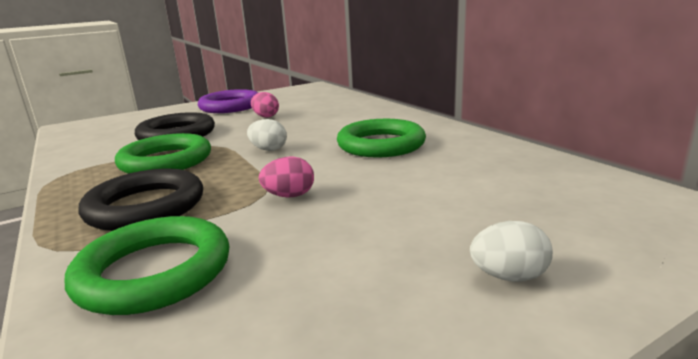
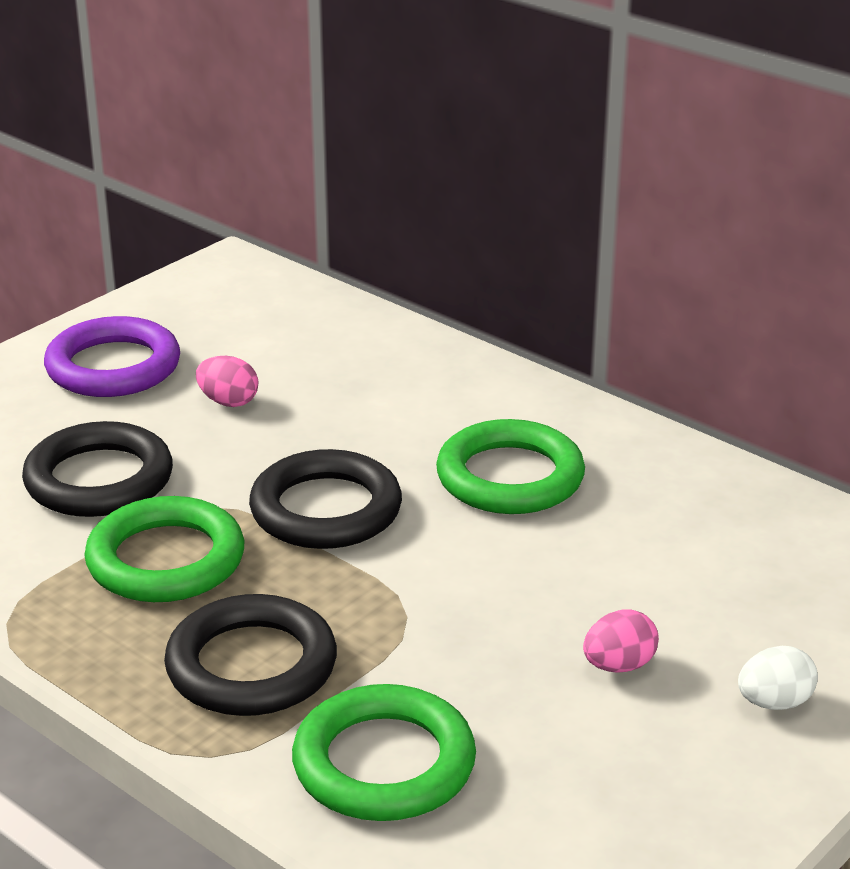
camera: 20 degrees left, 10 degrees up
white egg [247,119,287,151] -> black ring [249,449,402,549]
pink egg [259,157,314,198] -> pink egg moved to [583,609,659,673]

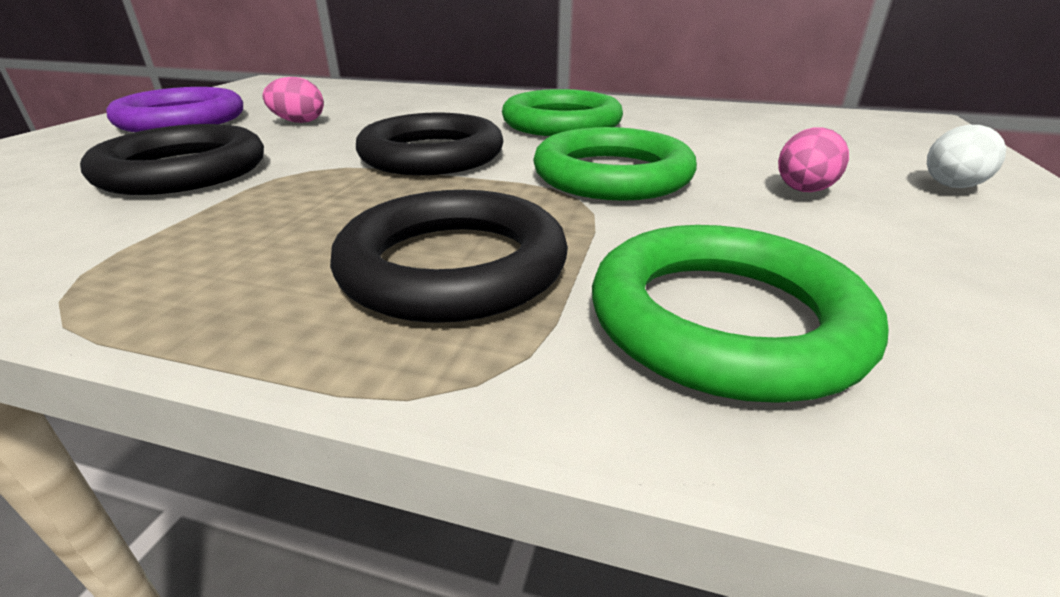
camera: 25 degrees left, 0 degrees up
green ring [85,496,244,602] -> green ring moved to [533,127,697,201]

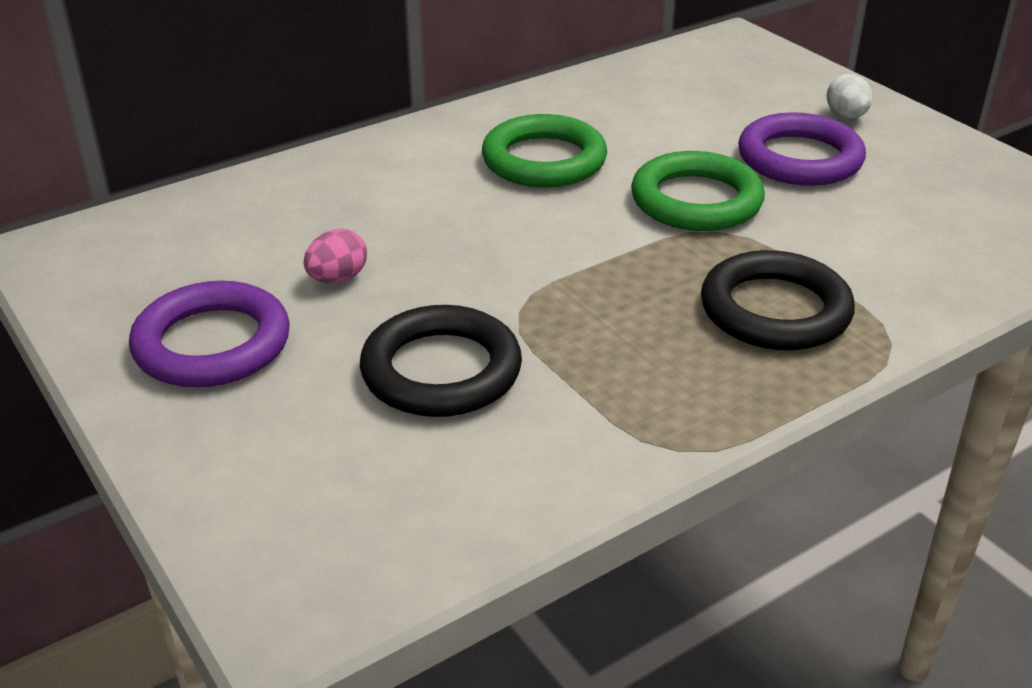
camera: 50 degrees left, 5 degrees up
black ring [356,112,503,175] -> none
green ring [592,225,889,403] -> none
pink egg [778,127,849,192] -> purple ring [738,112,866,186]

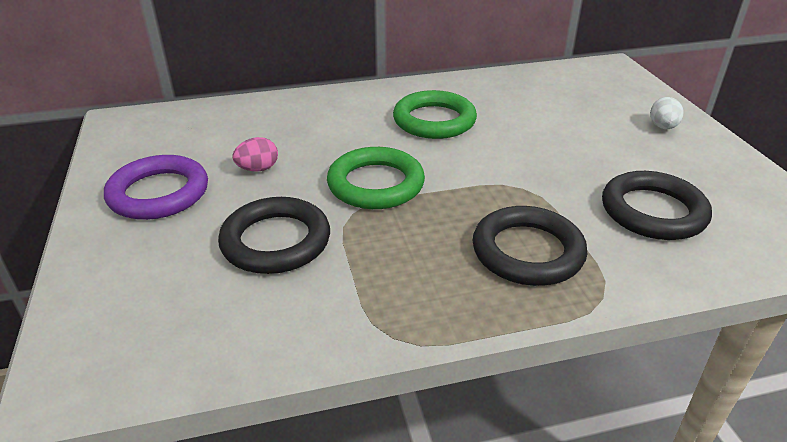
camera: 20 degrees right, 0 degrees up
green ring [631,151,765,231] -> green ring moved to [327,147,425,209]
purple ring [738,112,866,186] -> none
none -> black ring [602,171,712,240]

